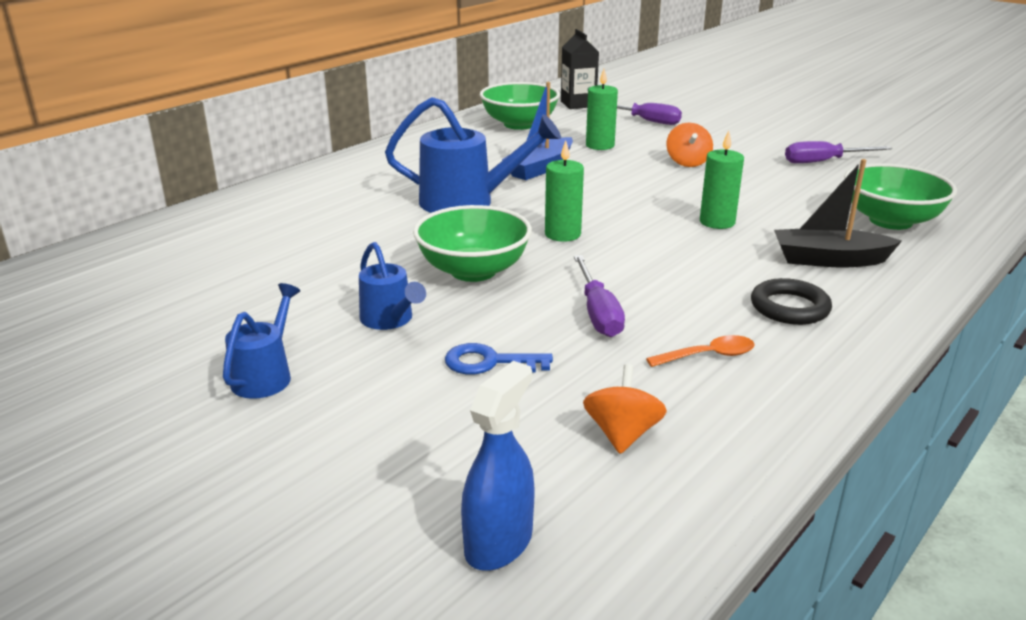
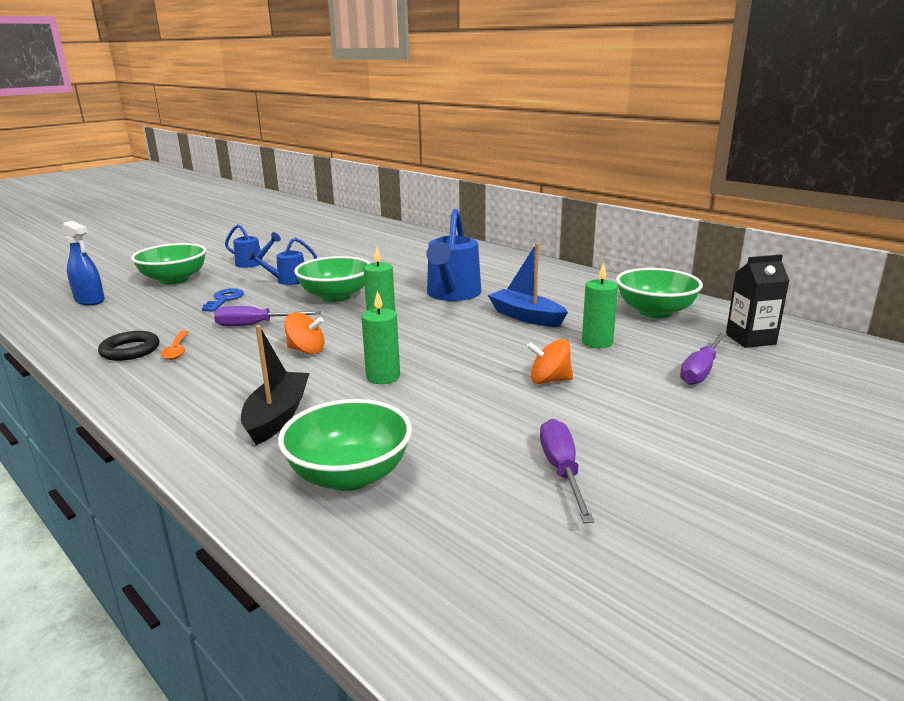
camera: 95 degrees right, 5 degrees down
orange spinning top [583,364,667,454] -> orange spinning top moved to [284,312,324,354]
black ring [751,278,832,325] -> black ring moved to [98,331,160,361]
none -> green bowl [131,243,206,285]

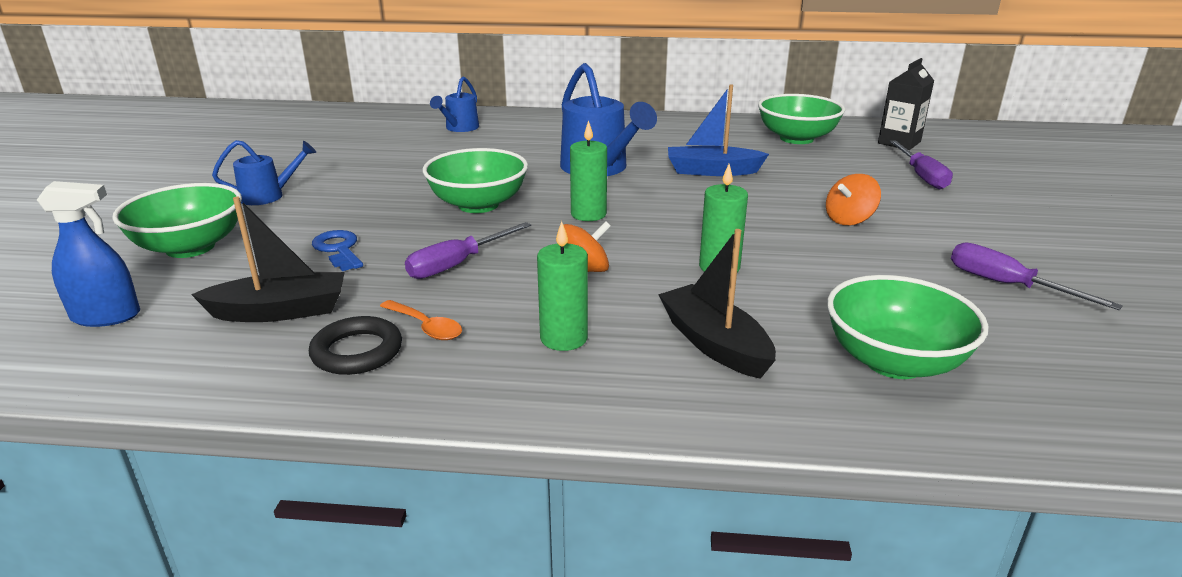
camera: 40 degrees left, 5 degrees up
blue watering can [246,238,317,285] -> blue watering can moved to [430,76,479,132]
green candle [582,262,618,348] -> green candle moved to [537,221,588,351]
none -> black boat [191,197,345,322]

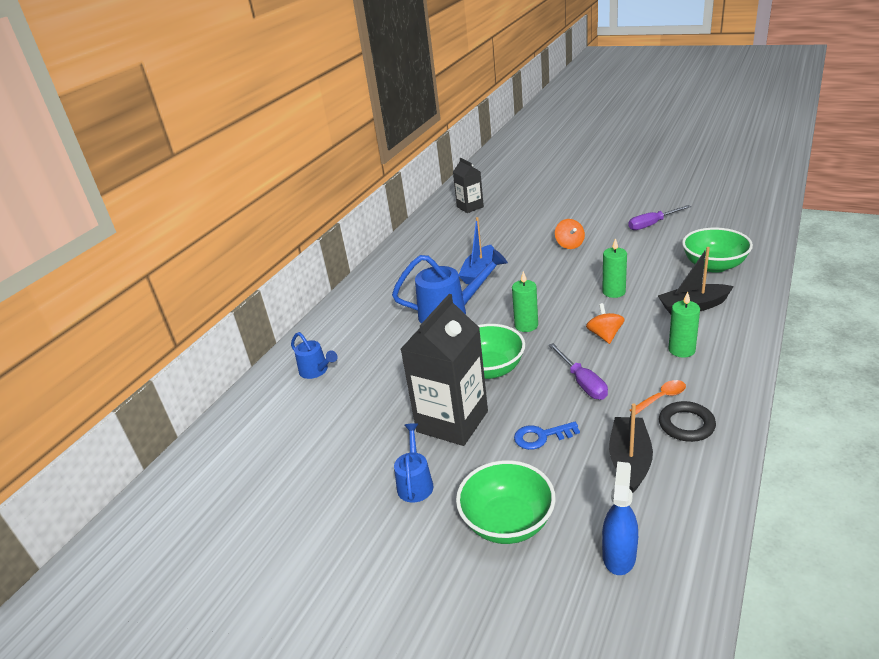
camera: 65 degrees left, 5 degrees up
green bowl [758,94,845,144] -> none
purple screwdriver [889,140,953,190] -> none
none -> black carton [401,294,488,446]

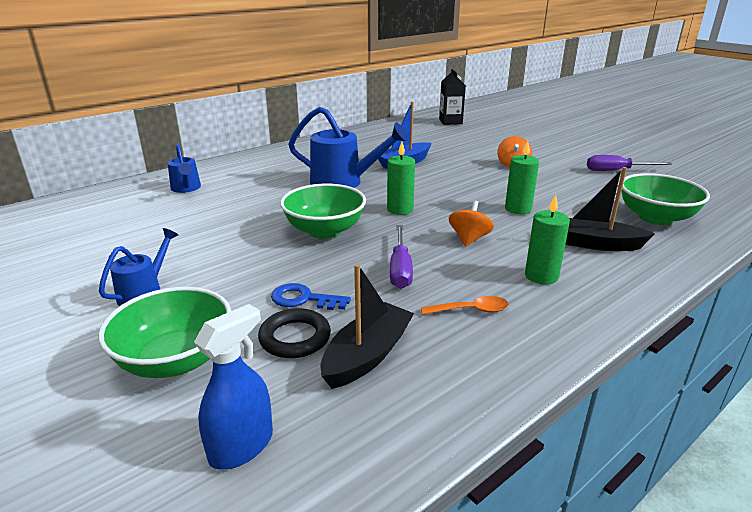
camera: 20 degrees right, 5 degrees down
black carton [401,294,488,446] -> none
black ring [659,401,716,442] -> black ring moved to [258,308,331,358]

